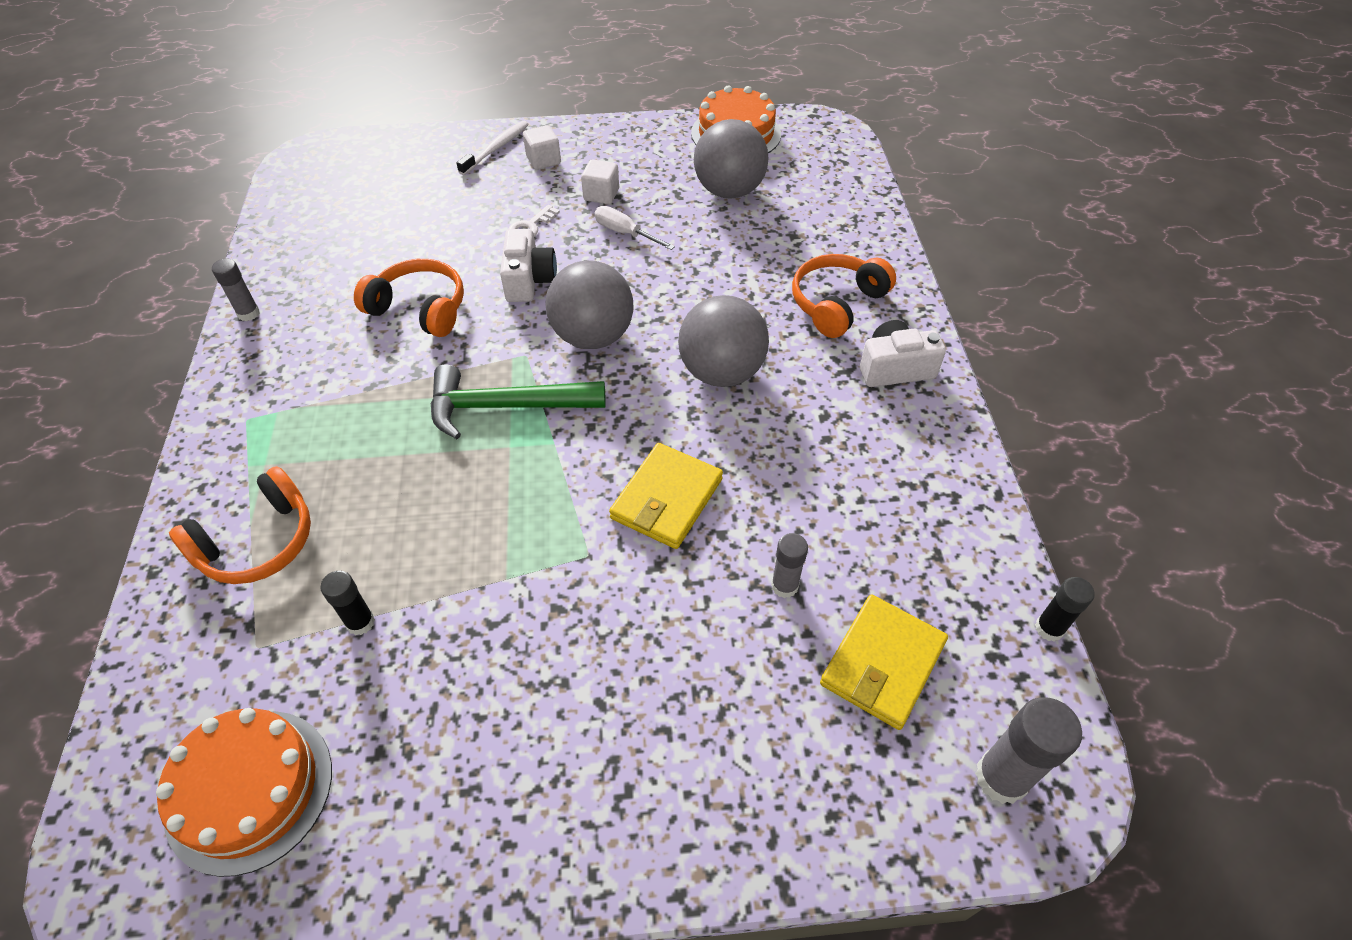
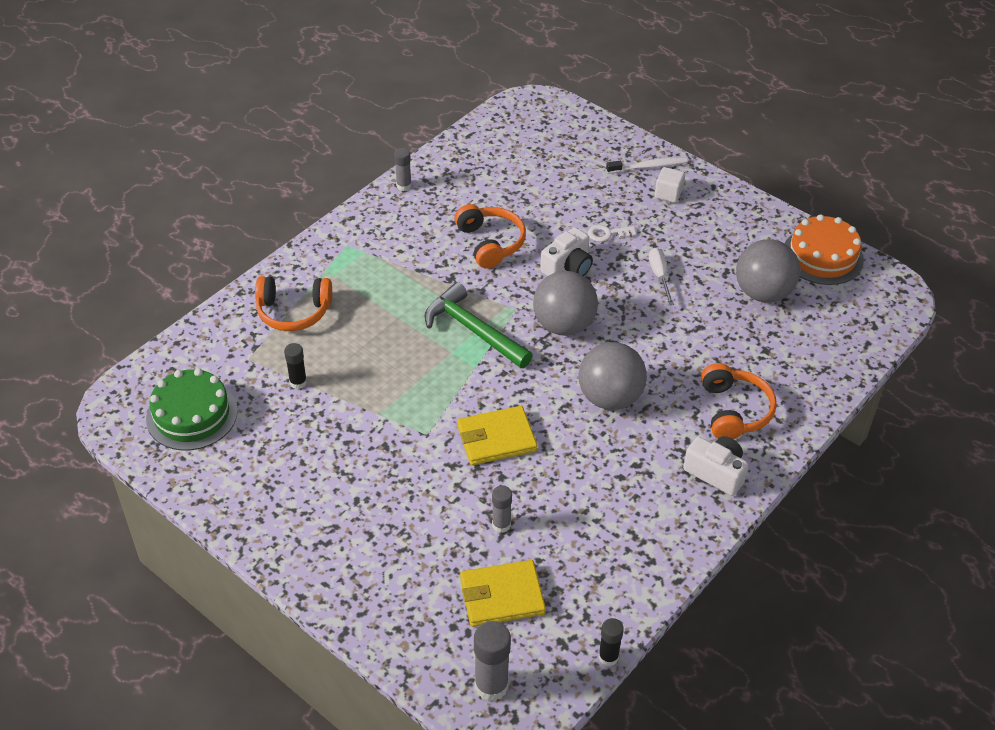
camera: 45 degrees right, 5 degrees down
orange cake [156,708,332,877] -> green cake [146,368,238,450]
white cube [581,159,619,204] -> none
orange headphones [792,254,896,338] -> orange headphones turned 90 degrees clockwise [701,363,777,439]

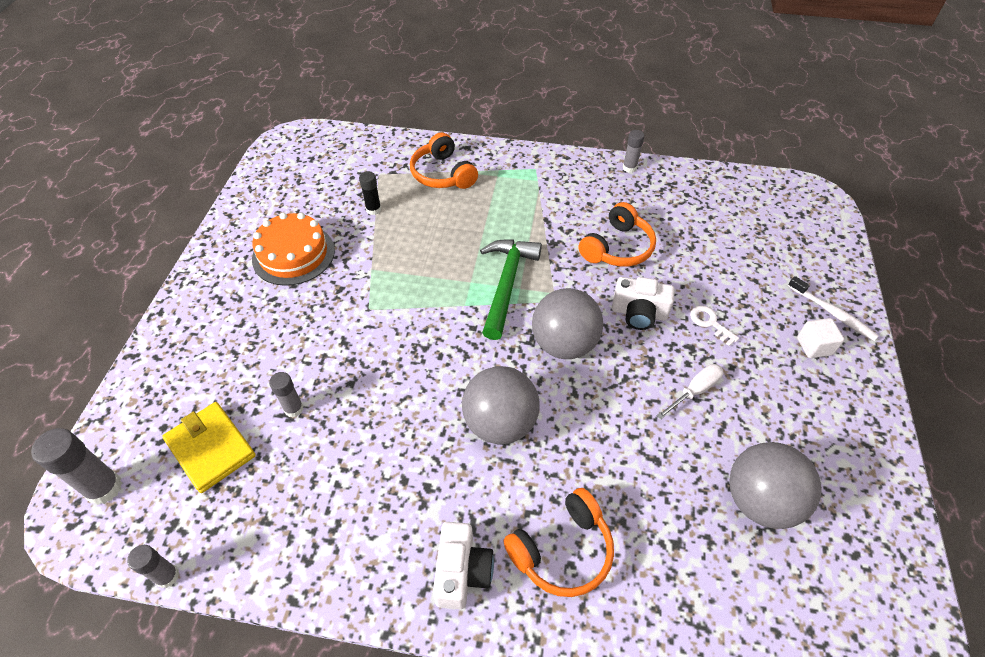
camera: 60 degrees right, 5 degrees up
green cake [146,368,238,450] -> none
yellow wallet [457,406,537,465] -> none
black glue stick [598,618,624,666] -> grey glue stick [127,545,179,588]
orange cake [785,214,864,285] -> orange cake moved to [252,213,335,286]

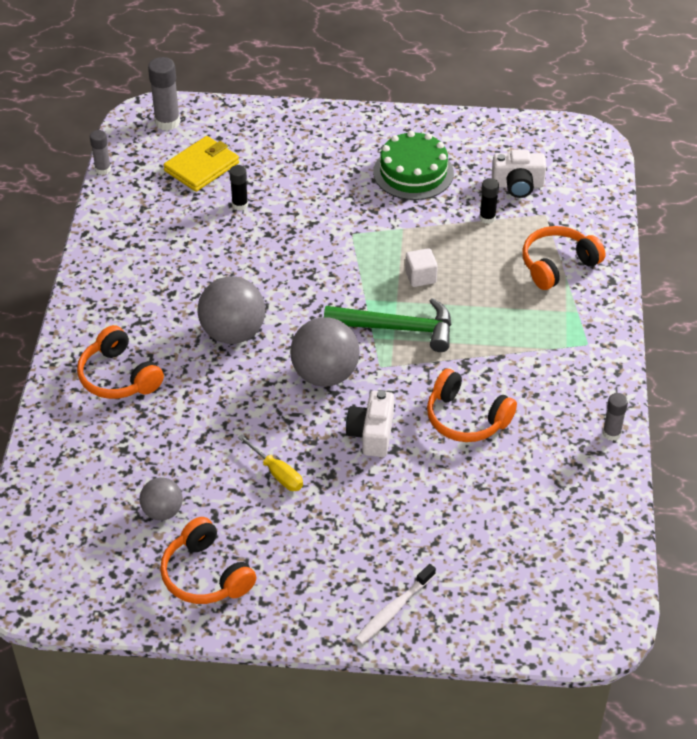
camera: 85 degrees right, 5 degrees down
orange cake [252,213,335,286] -> green cake [373,131,454,200]
grey glue stick [269,372,303,418] -> black glue stick [229,165,248,211]
white camera [433,522,494,609] -> white camera moved to [492,150,546,198]
white screwdriver [656,364,723,420] -> yellow screwdriver [238,435,303,491]
white key [690,306,739,346] -> none
grey ball [729,442,822,529] -> grey ball [140,477,183,520], size x0.58
white cube [797,318,844,358] -> white cube moved to [405,248,438,287]
none -> orange headphones [160,517,257,604]

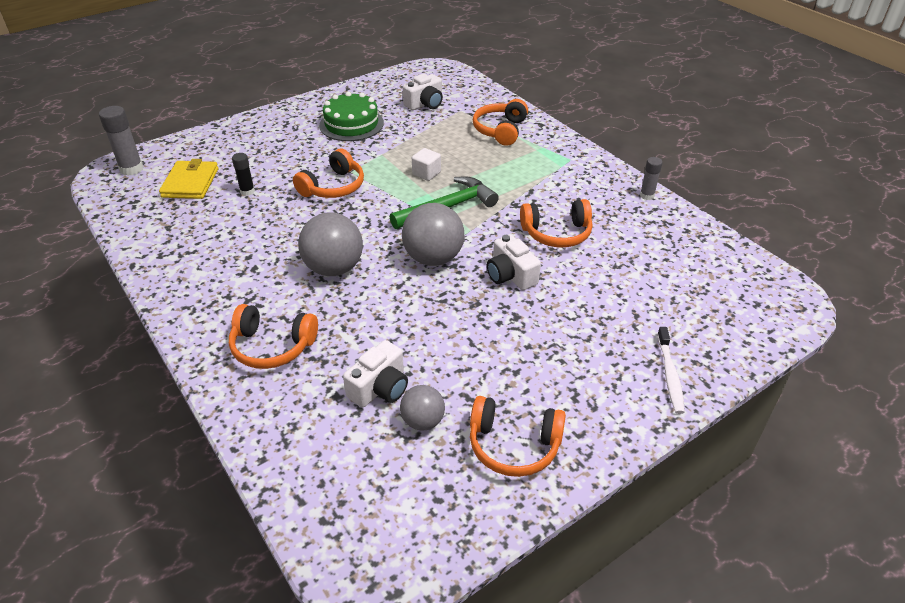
camera: 40 degrees left, 5 degrees down
grey glue stick [90,130,111,175] -> none
yellow screwdriver [238,435,303,491] -> none
black glue stick [479,178,499,224] -> none
none -> orange headphones [293,149,364,198]
none -> white camera [343,340,408,407]

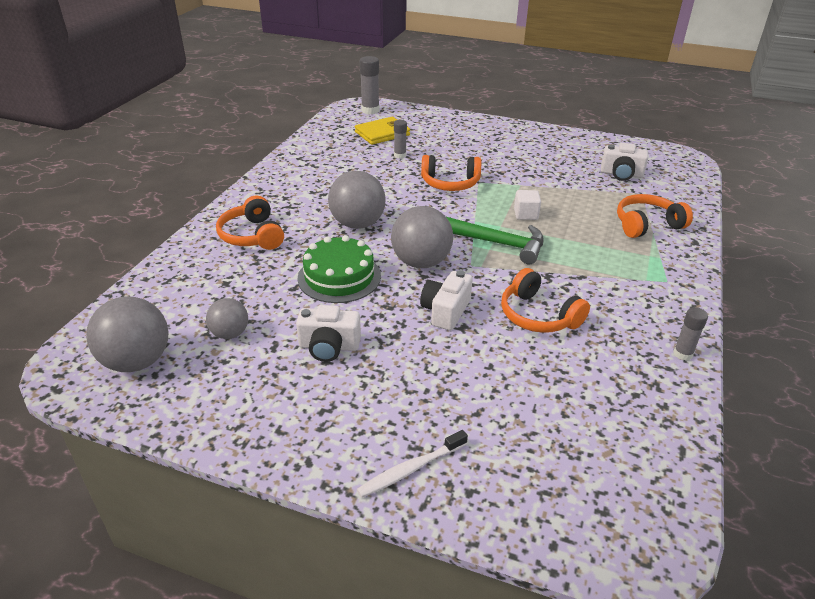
camera: 55 degrees right, 5 degrees down
black glue stick [232,153,255,196] -> grey glue stick [394,120,407,158]
green cake [319,92,384,141] -> green cake moved to [298,235,381,303]
white camera [343,340,408,407] -> white camera moved to [296,305,361,362]
orange headphones [470,396,566,477] -> none
none -> grey ball [86,296,168,372]

